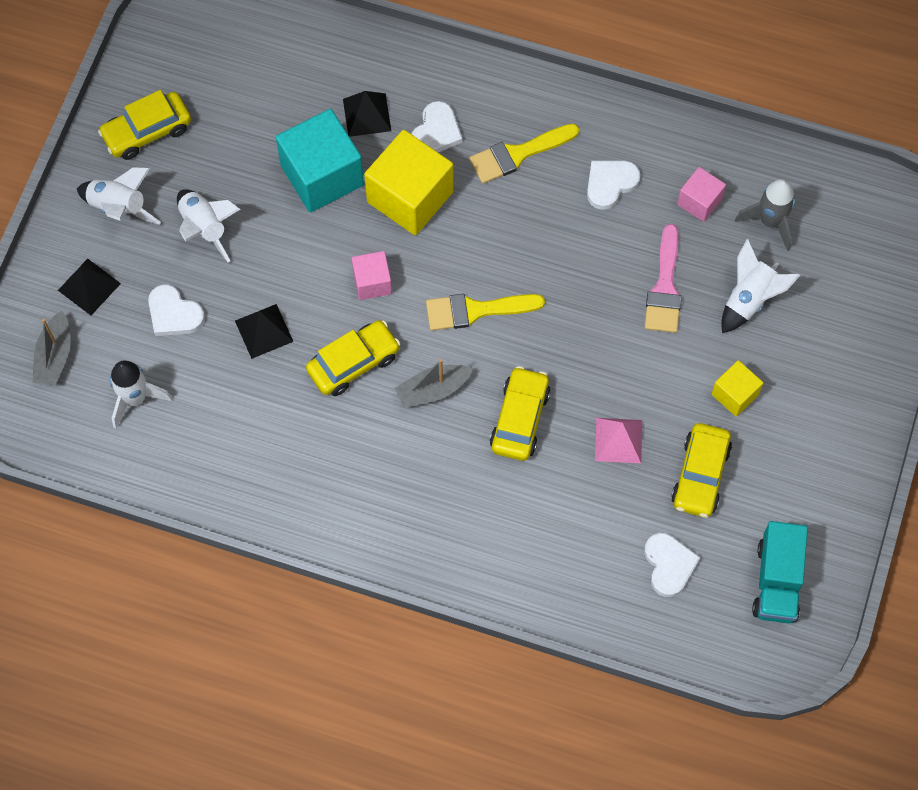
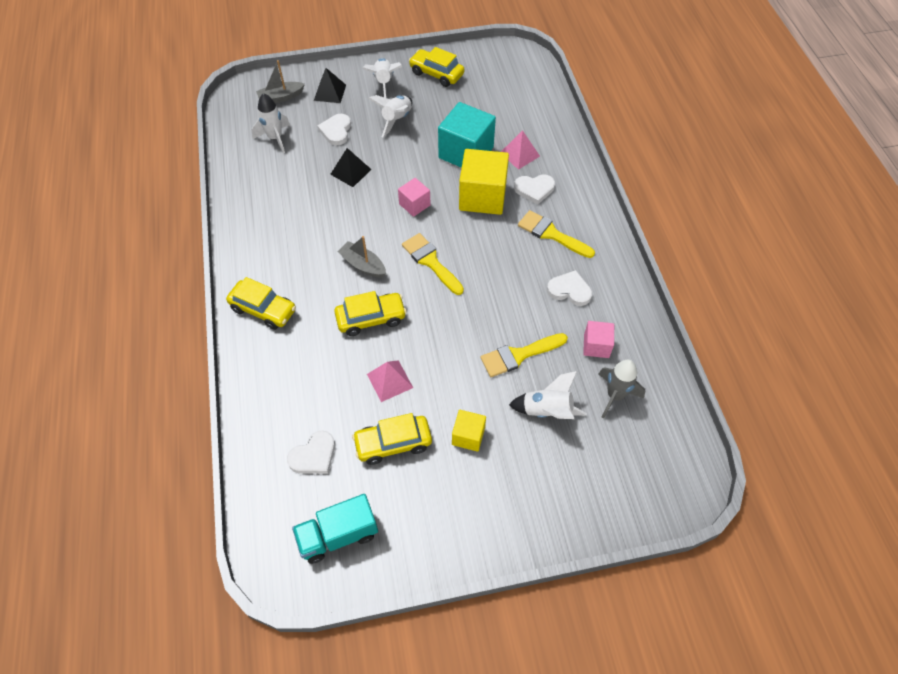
camera: 60 degrees right, 10 degrees down
yellow car [306,320,400,396] -> yellow car moved to [226,277,296,330]
black pyramid [343,91,391,137] -> pink pyramid [501,130,540,170]
pink brush [645,224,682,333] -> yellow brush [480,333,568,377]

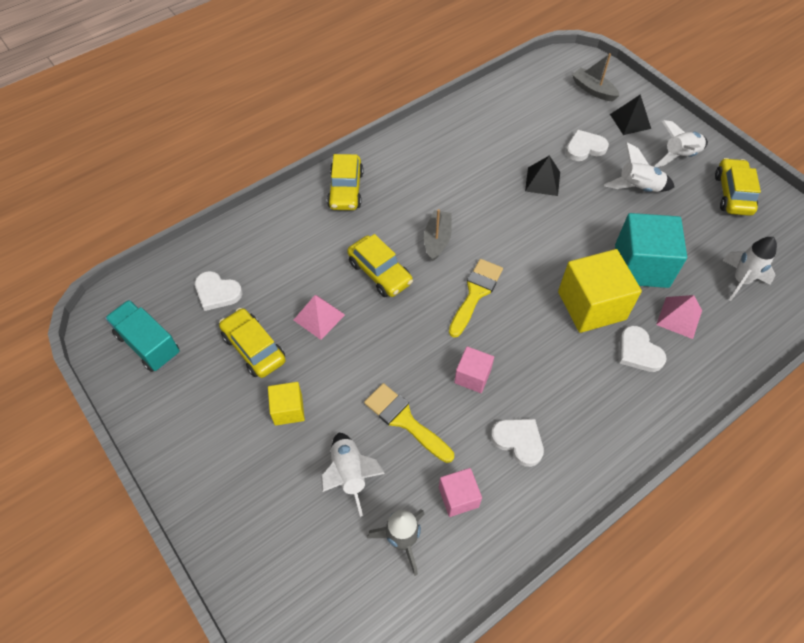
camera: 65 degrees right, 0 degrees up
white rocket [251,93,290,153] -> white rocket moved to [722,237,777,301]
pink cube [398,178,431,217] -> pink cube moved to [454,346,494,393]
yellow brush [518,210,595,258] -> none
white heart [547,270,592,306] -> white heart turned 45 degrees counterclockwise [491,419,544,467]

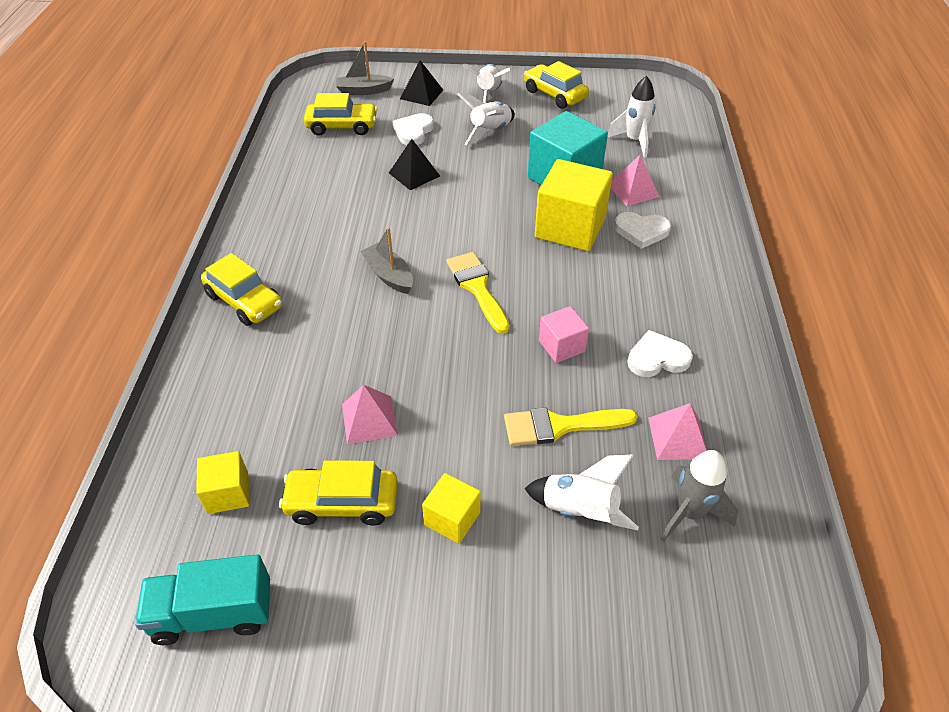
camera: 50 degrees left, 10 degrees down
white heart [195,271,242,311] -> yellow cube [196,451,249,514]
yellow car [347,234,413,297] -> yellow car moved to [304,93,378,136]
pink cube [439,468,482,517] -> pink pyramid [648,403,707,460]

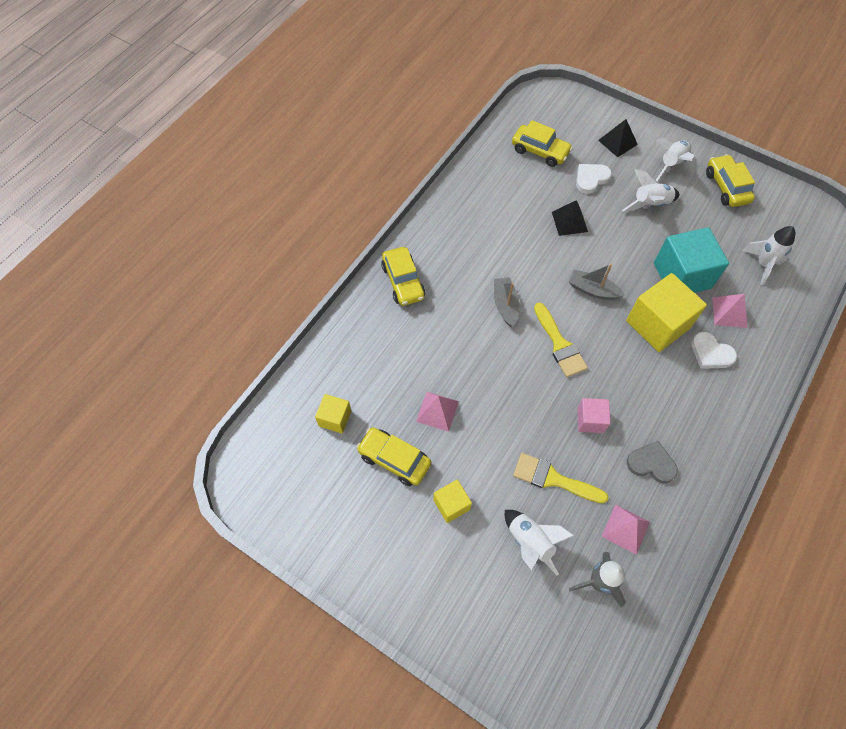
camera: 30 degrees right, 15 degrees up
turquoise truck [135,554,270,645] -> none
grey boat [336,41,394,95] -> grey boat moved to [569,264,625,300]
yellow brush [446,252,510,334] -> yellow brush turned 150 degrees clockwise [534,303,588,377]
white heart [627,330,693,377] -> grey heart [627,441,678,484]

